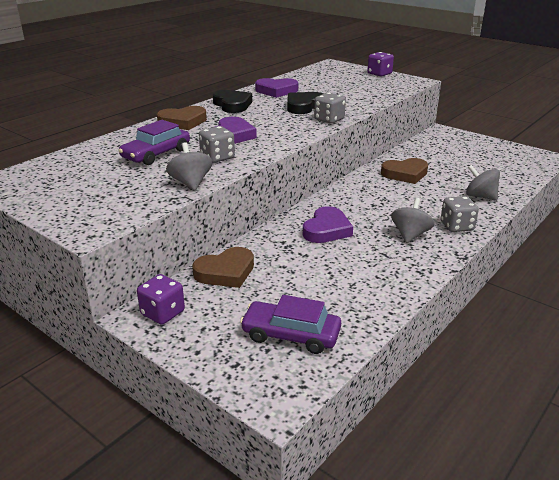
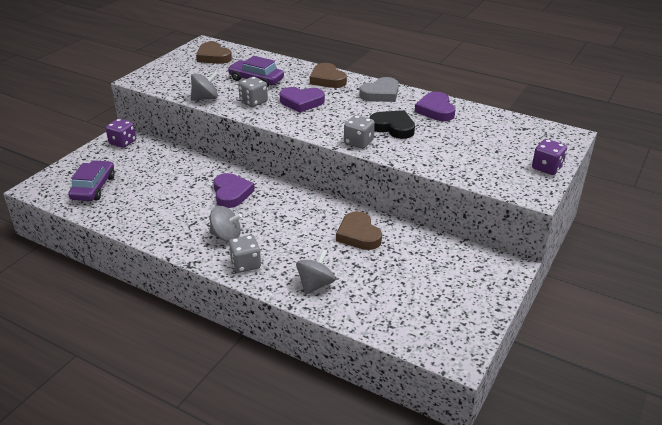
camera: 80 degrees right, 5 degrees up
brown heart [192,247,254,288] -> brown heart moved to [196,42,232,64]
black heart [213,90,252,113] -> grey heart [359,77,399,102]
purple heart [303,206,353,243] -> purple heart turned 120 degrees counterclockwise [213,173,255,208]

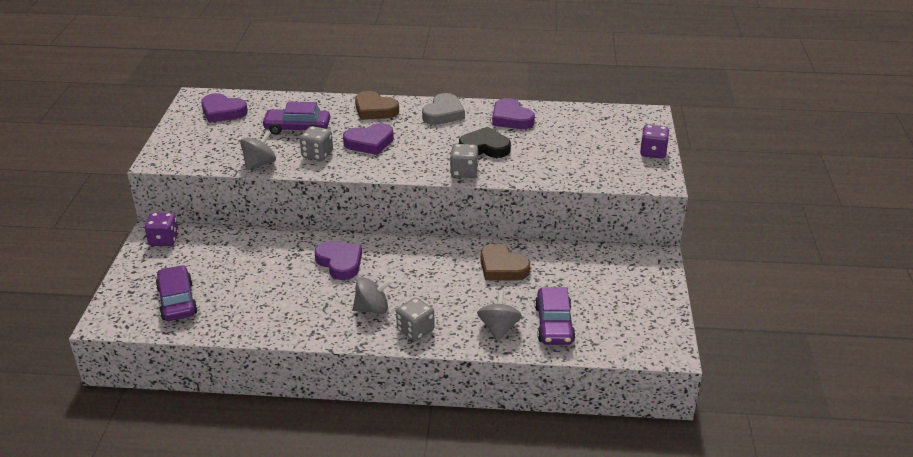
camera: 25 degrees left, 0 degrees up
brown heart [196,42,232,64] -> purple heart [201,93,248,123]
none -> purple car [535,287,575,345]

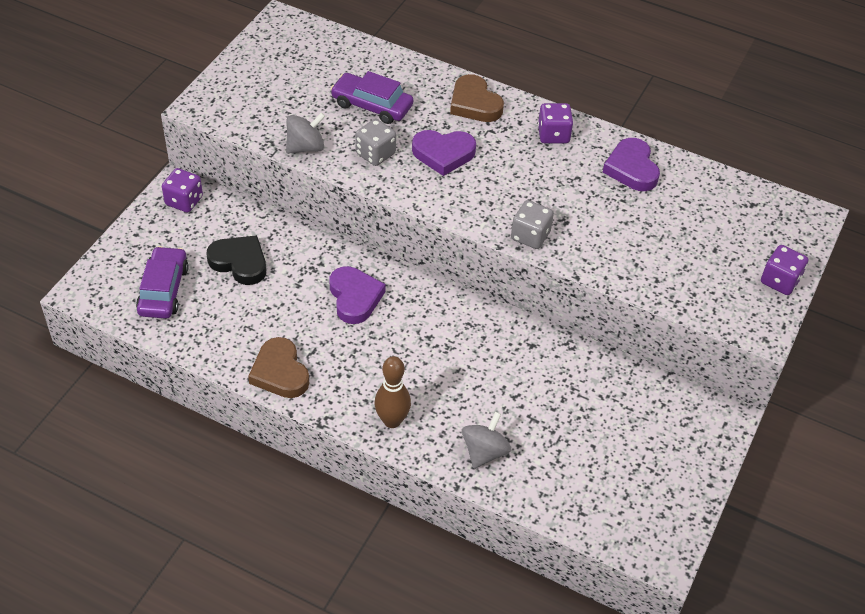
camera: 20 degrees right, 15 degrees up
purple heart [201,93,248,123] -> none
grey spinning top [353,277,392,314] -> none
grey dice [396,297,435,341] -> brown bowling pin [375,356,411,428]
grey heart [422,93,465,125] -> purple dice [538,103,573,143]
black heart [459,127,511,158] -> black heart moved to [206,235,266,285]
brown heart [481,243,530,281] -> brown heart moved to [248,337,309,398]
purple car [535,287,575,345] -> none

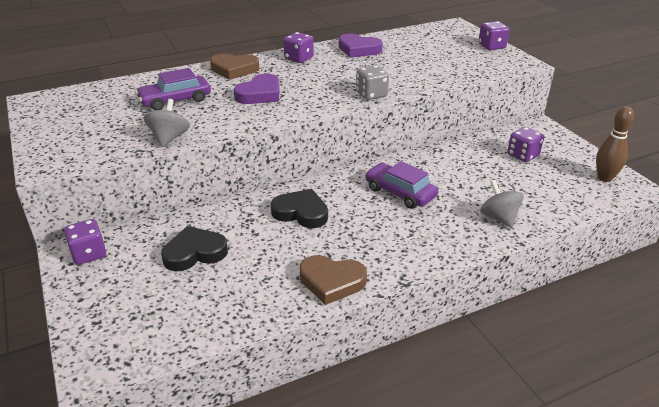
camera: 50 degrees left, 15 degrees down
purple car [136,246,189,319] -> purple car moved to [365,161,438,209]
purple heart [330,266,386,324] -> black heart [271,189,328,228]
grey dice [355,119,396,166] -> none
brown bowling pin [375,356,411,428] -> brown bowling pin moved to [596,106,634,182]
none -> purple dice [508,127,544,162]

